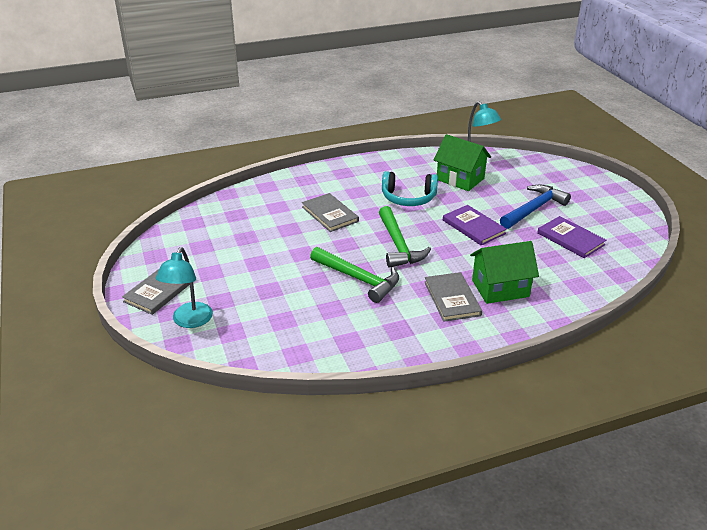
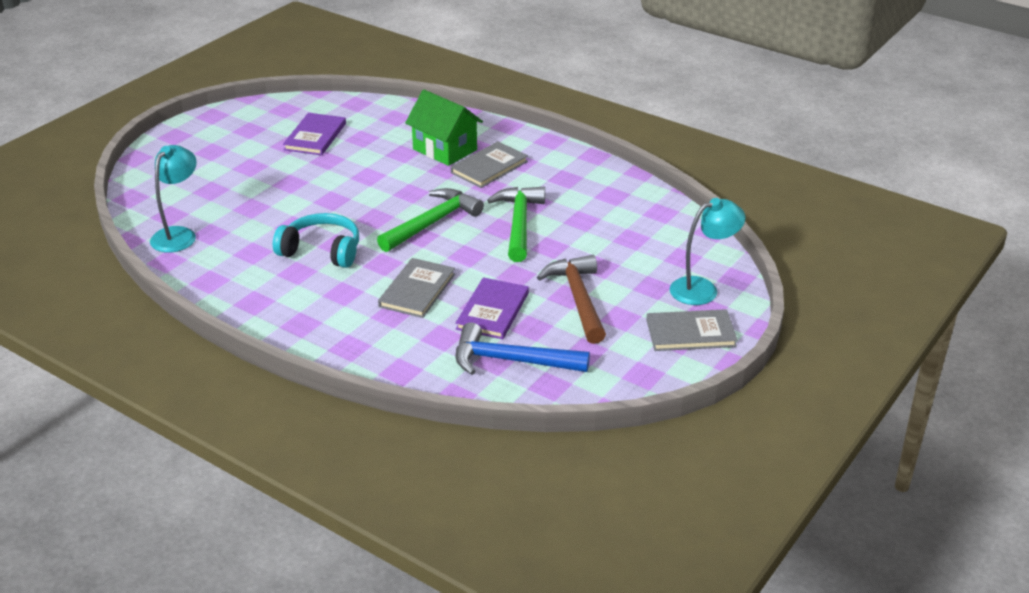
camera: 125 degrees left, 0 degrees up
turquoise headphones [382,171,438,206] -> turquoise headphones turned 45 degrees counterclockwise [273,213,359,268]
green house [434,134,491,191] -> none
purple book [443,205,507,246] -> purple book moved to [456,277,529,339]
blue hammer [500,185,571,229] -> blue hammer moved to [456,322,590,375]
none -> brown hammer [537,255,606,344]

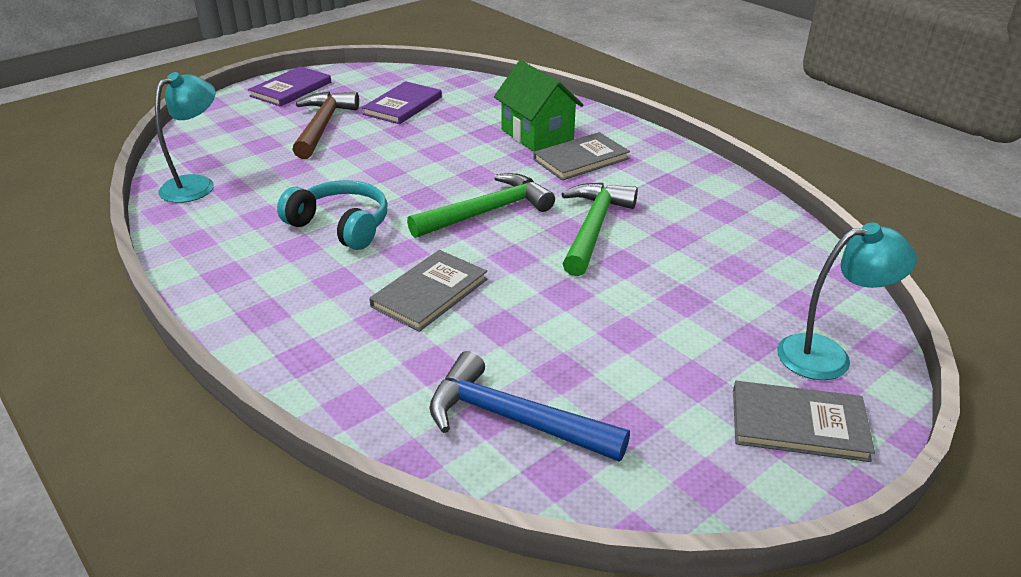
camera: 15 degrees right, 0 degrees up
purple book [456,277,529,339] -> purple book moved to [248,66,331,107]
brown hammer [537,255,606,344] -> brown hammer moved to [293,92,359,159]

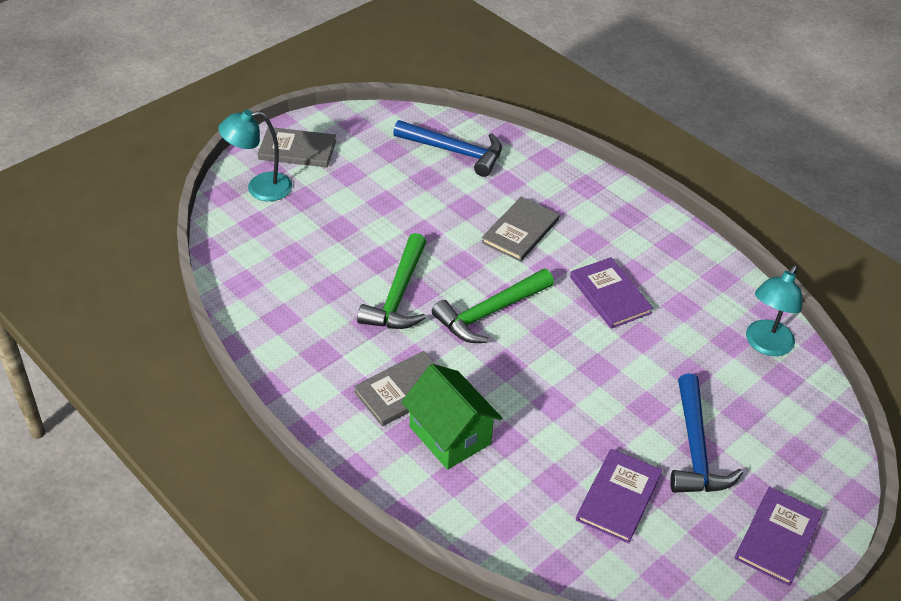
camera: 175 degrees right, 10 degrees up
turquoise headphones [277,180,388,250] -> purple book [570,257,653,329]
brown hammer [293,92,359,159] -> blue hammer [670,374,743,492]

